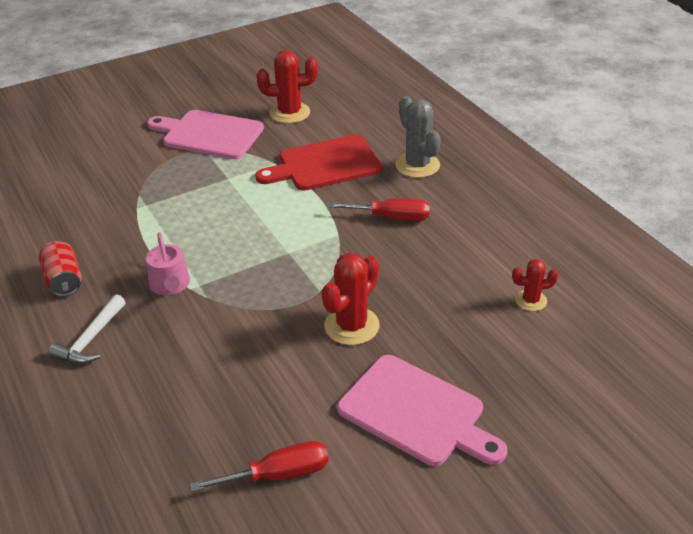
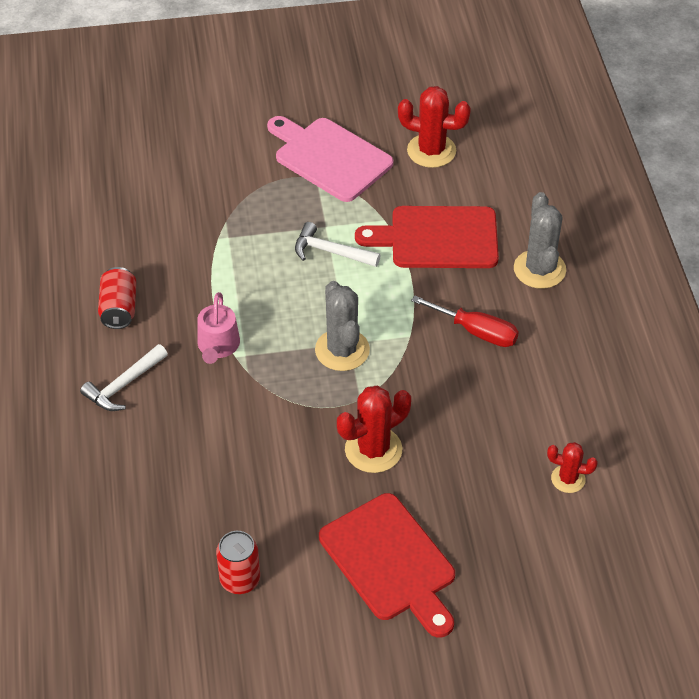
camera: 20 degrees right, 10 degrees up
red screwdriver [190,441,328,492] -> red can [216,531,260,594]
pink cutting board [337,355,507,466] -> red cutting board [319,493,455,637]
none -> white hammer [295,222,381,267]
none -> grey cactus [315,281,370,371]

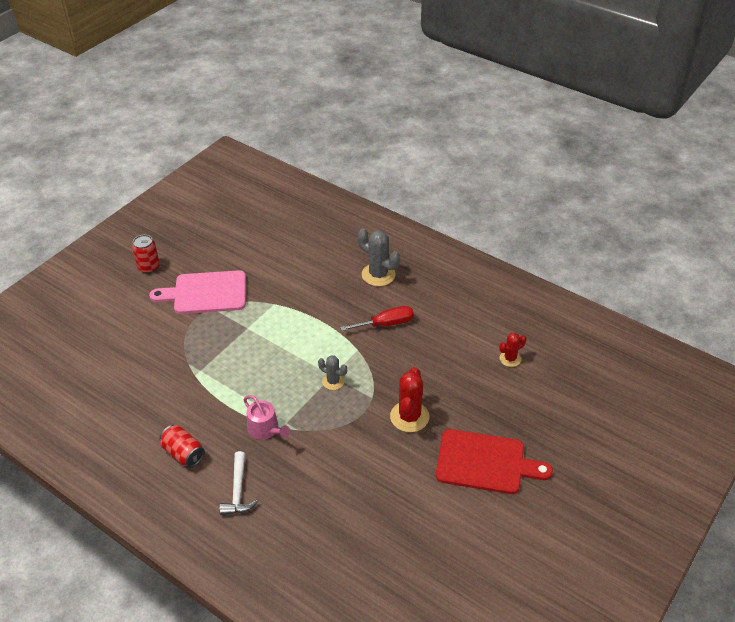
camera: 45 degrees left, 5 degrees down
red can [216,531,260,594] -> red can moved to [132,235,160,273]
white hammer [295,222,381,267] -> none
grey cactus [315,281,370,371] -> grey cactus [318,355,347,390], size x0.59
red cutting board [355,206,499,268] -> none
red cactus [398,86,471,168] -> none

